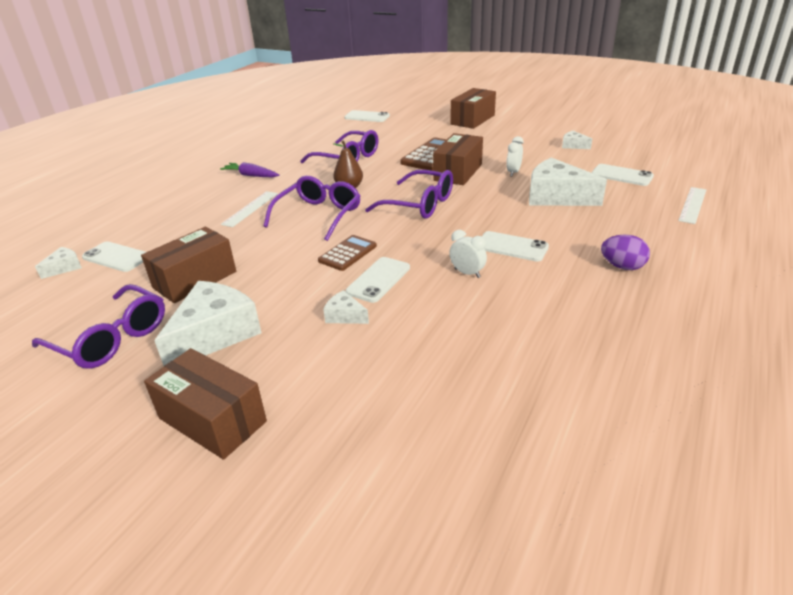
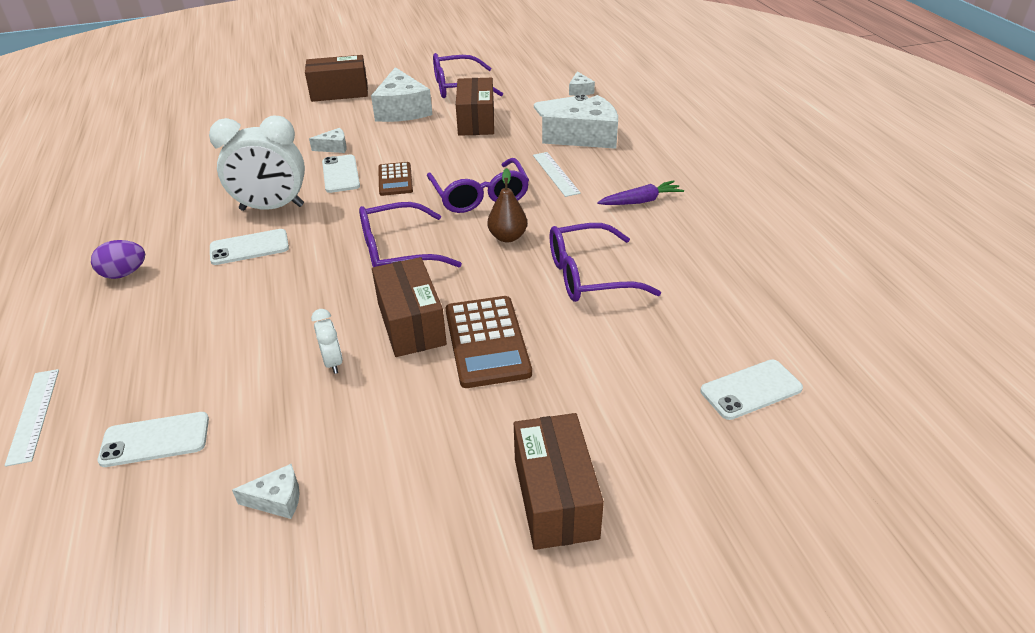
camera: 135 degrees right, 5 degrees up
white clock [449,230,487,278] -> white clock [209,115,305,211], size x2.18
white cheese [529,158,607,206] -> white cheese moved to [542,95,618,149]

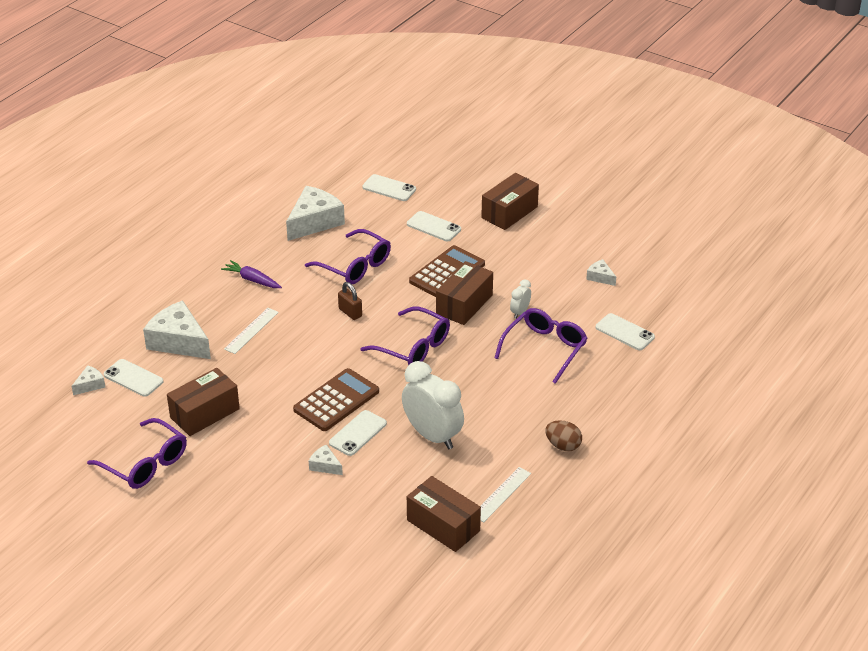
camera: 130 degrees left, 0 degrees up
white ruler [5,369,59,467] -> white ruler moved to [480,467,531,522]
purple egg [91,240,145,279] -> brown egg [545,420,582,451]
white phone [210,229,289,265] -> white phone moved to [407,211,461,241]
brown box [305,55,368,102] -> brown box moved to [407,476,481,552]
white cheese [371,67,432,122] -> white cheese moved to [286,186,345,241]
brown calculator [378,162,413,196] -> brown calculator [293,368,379,431], size x1.61
purple glasses [427,158,529,213] -> purple glasses moved to [495,308,587,384]
brown pear [488,168,527,242] -> brown padlock [338,282,362,320]

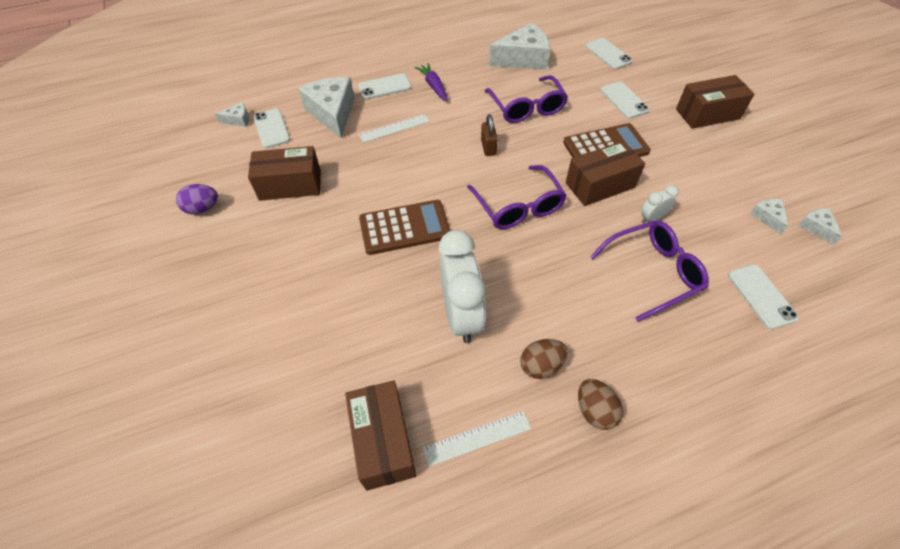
camera: 35 degrees right, 15 degrees up
purple glasses [87,418,187,489] -> purple egg [176,184,218,215]
white cheese [309,445,343,475] -> white cheese moved to [798,208,842,245]
white phone [329,410,387,456] -> white phone moved to [358,73,411,100]
none -> brown egg [521,339,568,379]

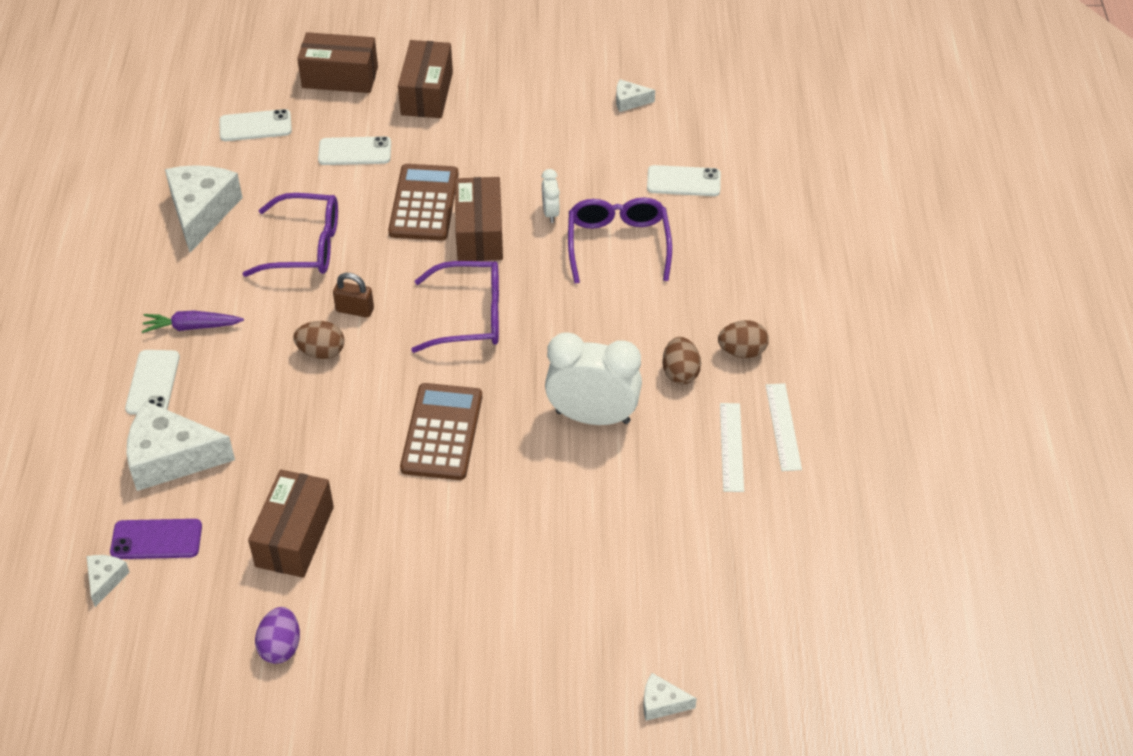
camera: 70 degrees left, 5 degrees down
white phone [253,109,290,148] -> purple phone [110,519,202,559]
brown box [345,380,416,491] -> brown box moved to [297,32,378,93]
white ruler [359,114,430,143] -> white ruler moved to [766,383,802,471]
white cheese [750,199,788,235] -> white cheese moved to [643,673,697,721]
none -> brown egg [293,321,344,359]

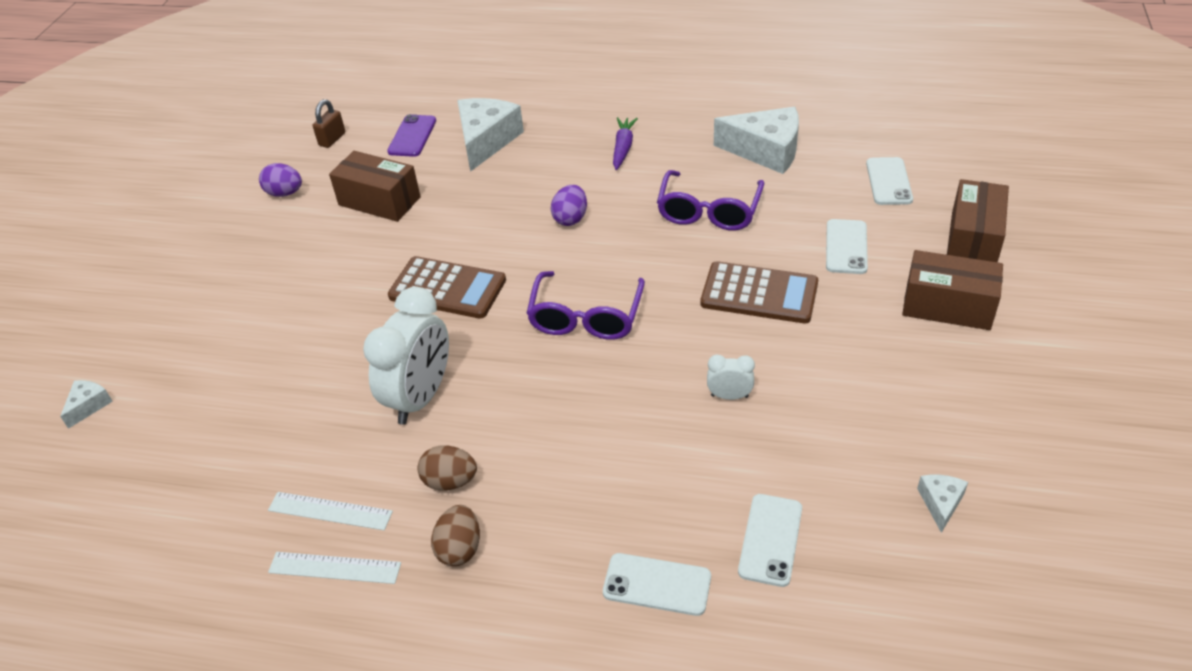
camera: 105 degrees right, 5 degrees down
white cheese [86,555,130,607] -> none
white phone [125,350,180,415] -> white phone moved to [603,553,711,616]
brown egg [293,321,344,359] -> purple egg [551,185,587,226]
brown padlock [333,273,374,318] -> brown padlock moved to [313,99,345,148]
brown box [455,177,503,261] -> none
purple glasses [568,197,672,284] -> none

